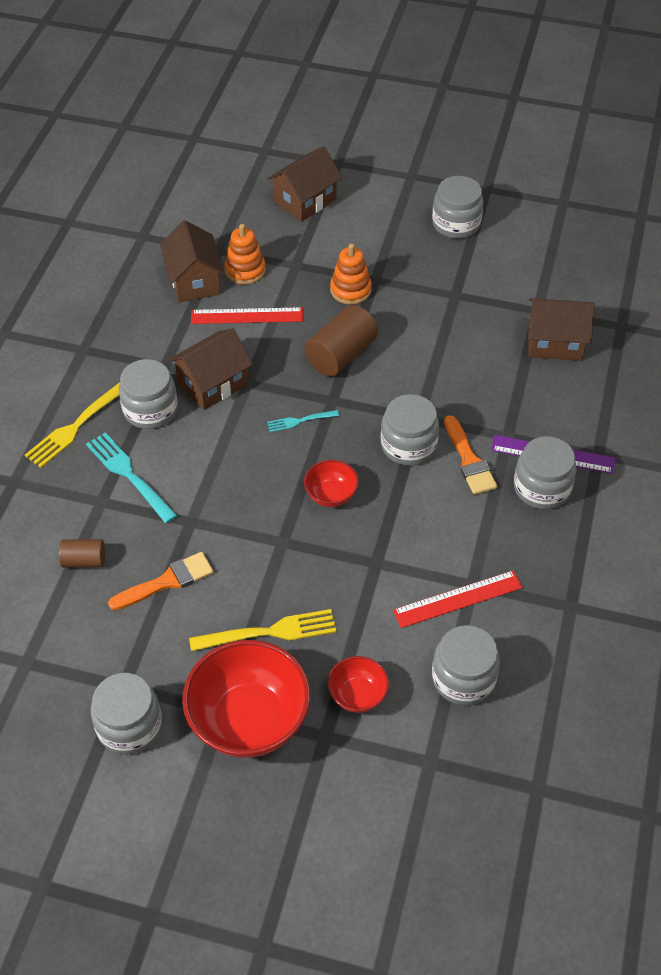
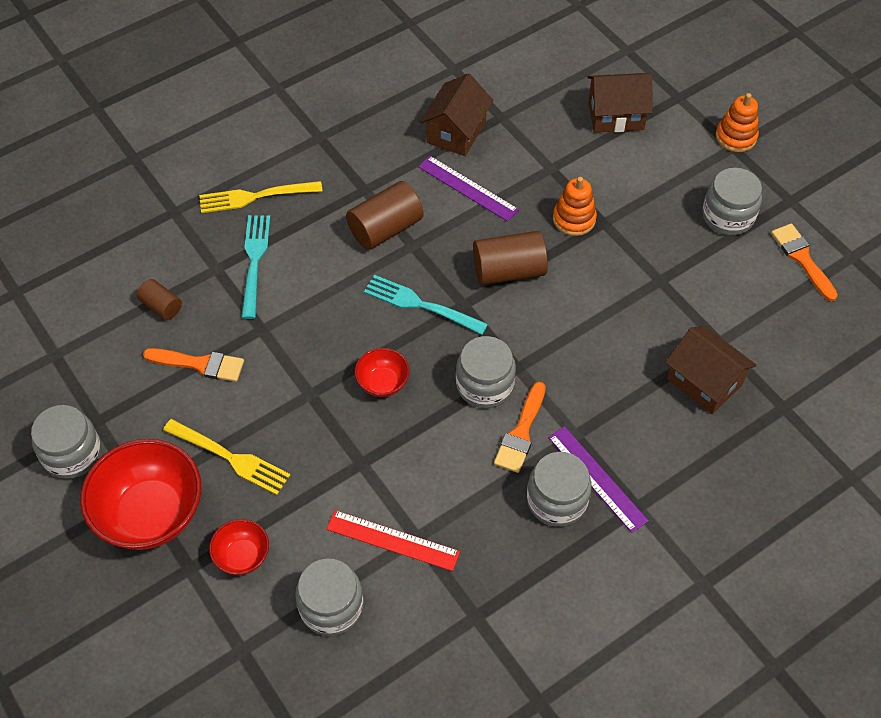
camera: 40 degrees right, 5 degrees up
grey jar [119,359,178,429] -> none
brown house [169,328,253,410] -> brown cylinder [346,181,424,250]
red ruler [191,307,303,324] -> purple ruler [418,156,519,222]
orange stacking toy [224,224,266,285] -> orange stacking toy moved to [716,93,759,152]
turquoise fork [267,410,340,432] -> turquoise fork [364,275,488,335], size x1.78
none -> orange brush [771,224,838,301]

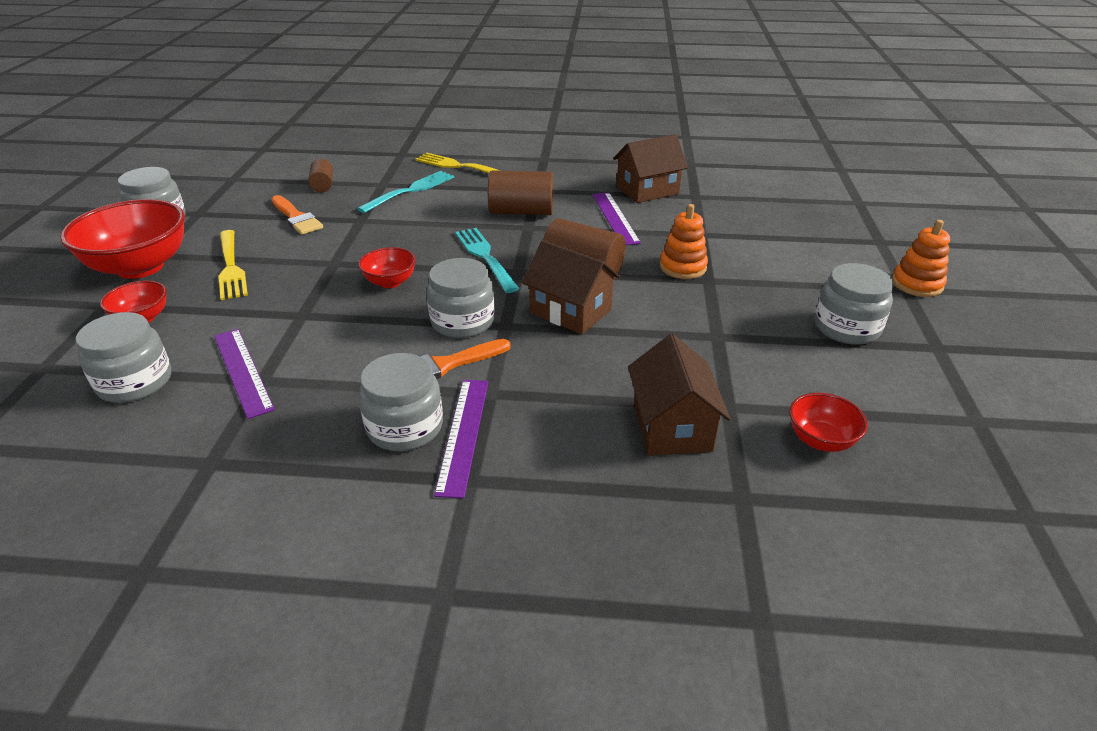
camera: 40 degrees right, 20 degrees down
red ruler [327,510,460,571] -> purple ruler [214,329,275,419]
brown house [587,73,653,133] -> brown house moved to [522,240,620,334]
orange brush [771,224,838,301] -> none
none -> red bowl [789,393,868,452]

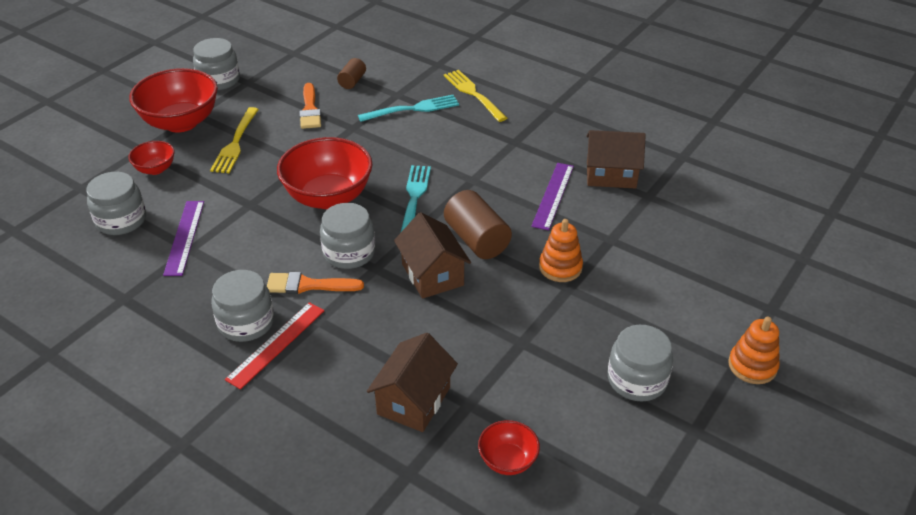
camera: 30 degrees right, 5 degrees up
red bowl [358,247,416,288] -> red bowl [277,137,373,209], size x2.02
purple ruler [434,380,488,498] -> red ruler [225,302,325,389]
brown cylinder [488,170,554,215] -> none

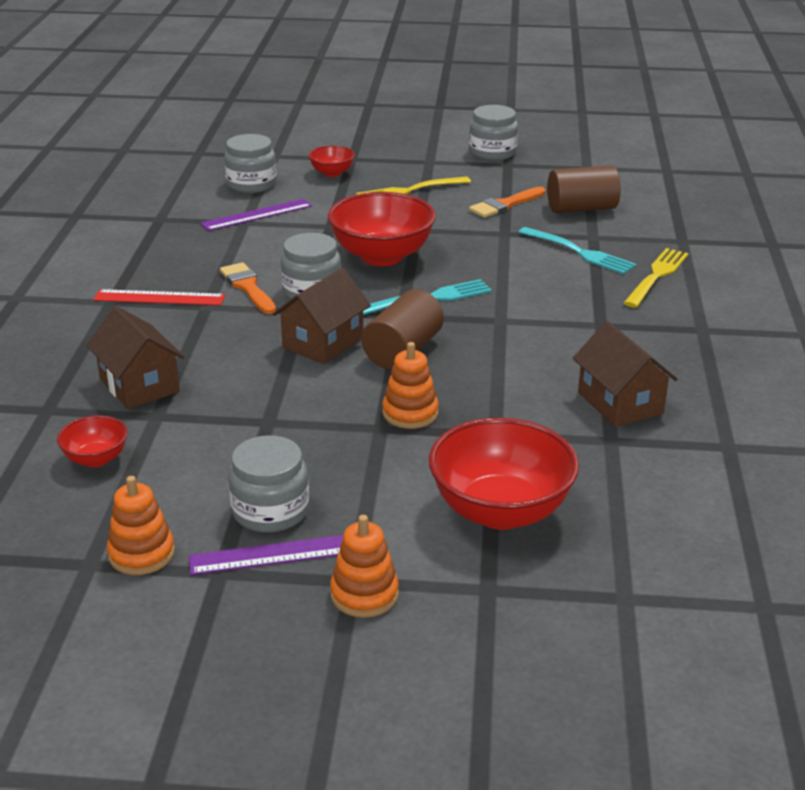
camera: 60 degrees right, 10 degrees down
red bowl [129,68,218,133] -> red bowl moved to [429,418,579,530]
grey jar [211,270,274,342] -> none
brown cylinder [337,58,366,89] -> brown cylinder [547,165,621,213], size x1.78
brown house [367,333,458,432] -> brown house turned 60 degrees clockwise [86,306,184,409]
purple ruler [531,163,574,230] -> purple ruler moved to [189,535,343,575]
none -> orange stacking toy [107,476,175,575]

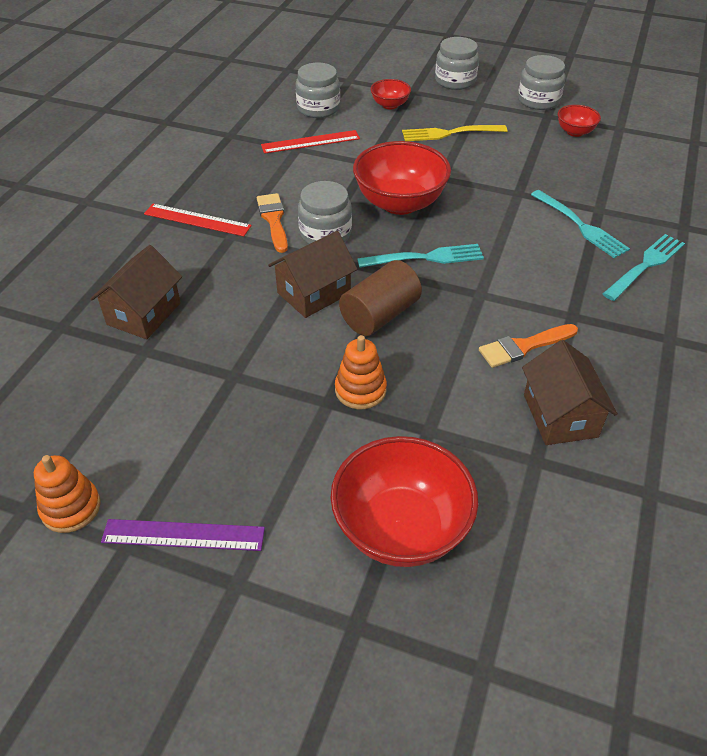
camera: 15 degrees right, 15 degrees up
red bowl [57,415,128,467] -> red bowl moved to [558,105,601,137]
brown house [86,306,184,409] -> brown house turned 45 degrees clockwise [90,245,182,339]
purple ruler [201,199,312,231] -> red ruler [261,130,360,154]
grey jar [228,435,309,533] -> grey jar moved to [435,37,479,90]
orange stacking toy [330,515,399,618] -> none
orange brush [469,187,546,218] -> orange brush moved to [479,324,578,368]
brown cylinder [547,165,621,213] -> none
yellow fork [624,248,689,308] -> turquoise fork [603,234,685,301]

